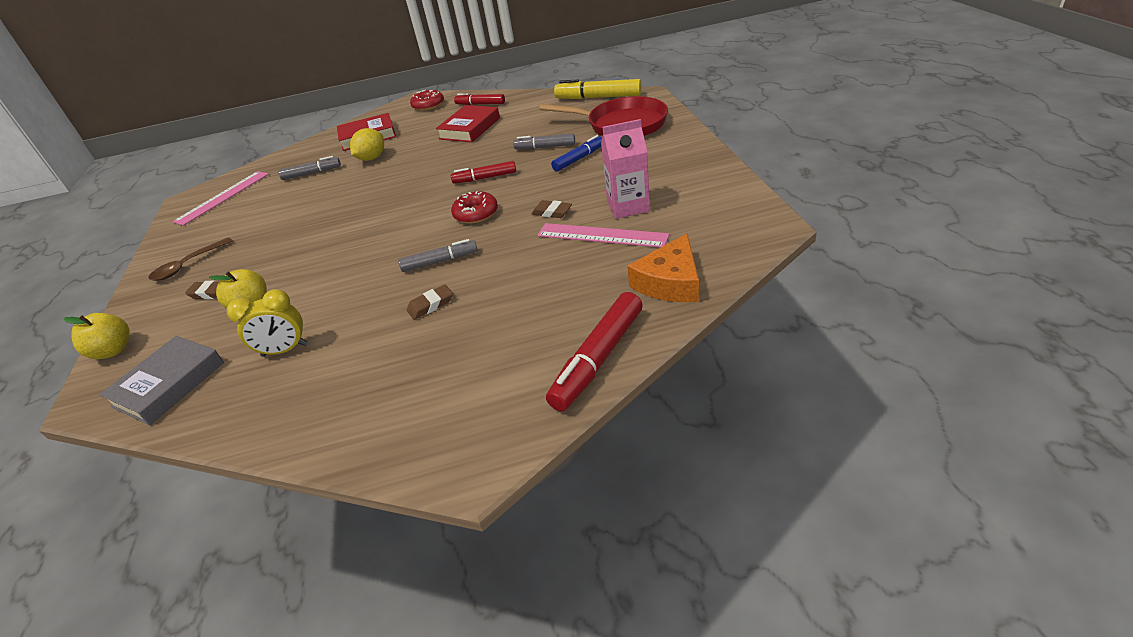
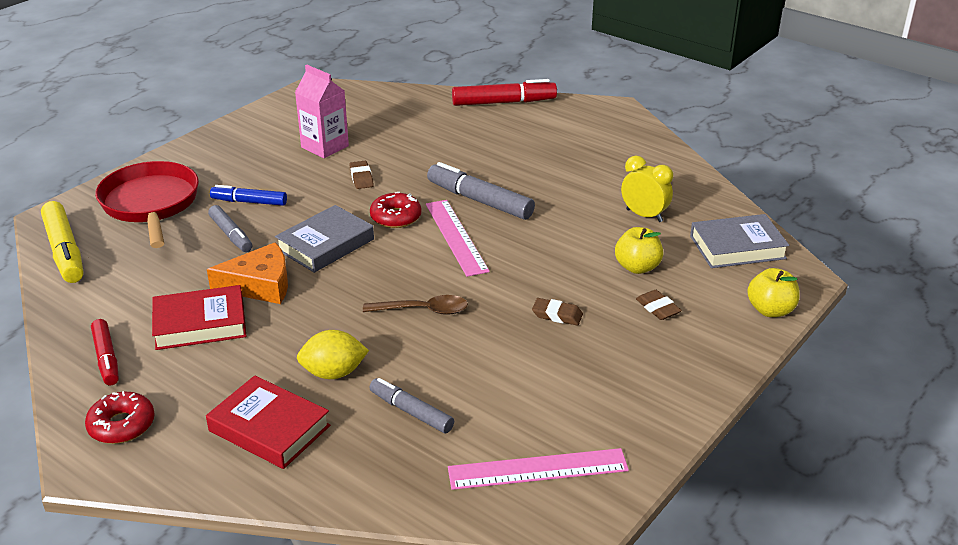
camera: 135 degrees left, 5 degrees down
brown spoon [148,237,233,281] -> brown spoon moved to [363,295,468,315]
grey marker [398,239,478,272] -> grey marker [427,162,535,220], size x1.58
brown eraser [407,284,453,320] -> brown eraser moved to [532,298,583,325]
red marker [451,161,516,184] -> grey book [275,205,374,273]
pink ruler [537,223,669,248] -> pink ruler moved to [426,200,490,277]
orange cheese [628,233,699,302] -> orange cheese moved to [207,242,288,304]

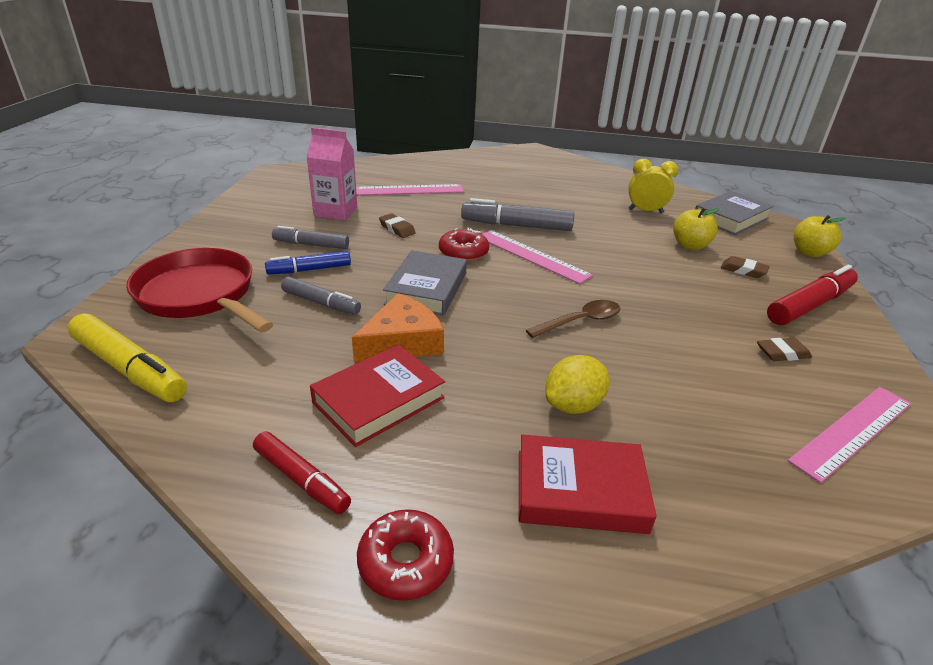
camera: 30 degrees left, 0 degrees up
grey marker [370,378,454,433] -> grey marker moved to [272,226,349,249]
red marker [452,79,557,106] -> red marker moved to [767,265,858,325]
brown eraser [532,298,583,325] -> brown eraser moved to [757,338,812,361]
none -> pink ruler [356,184,464,195]

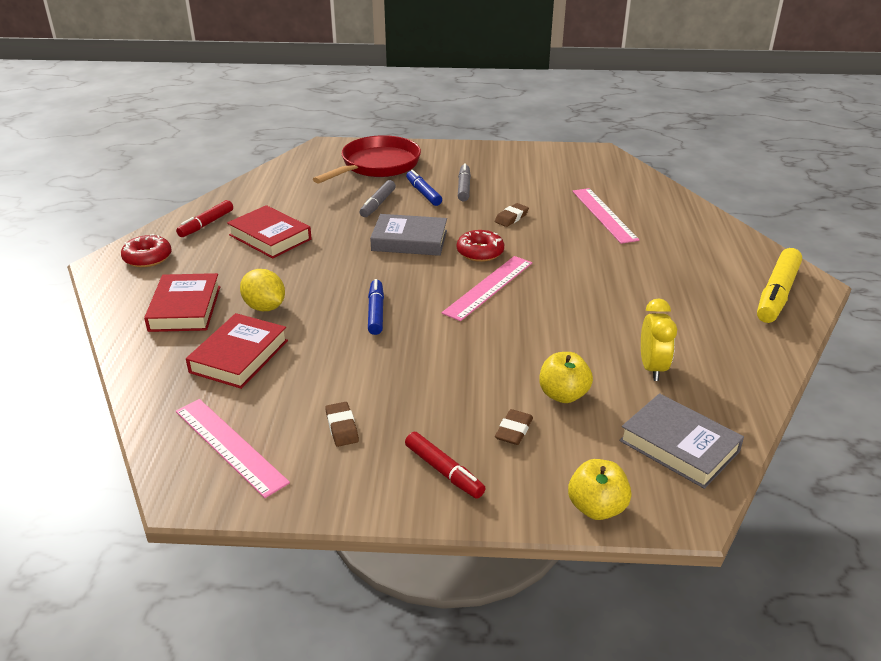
camera: 85 degrees right, 0 degrees up
yellow marker [68,313,187,402] -> yellow marker moved to [757,248,802,323]
pink carton [307,127,357,221] -> none
orange cheese [352,293,444,362] -> none
grey marker [461,198,574,231] -> none
brown spoon [526,300,620,338] -> blue marker [368,279,384,335]
red marker [767,265,858,325] -> red marker [405,432,486,499], size x0.63
none -> red book [186,313,288,389]

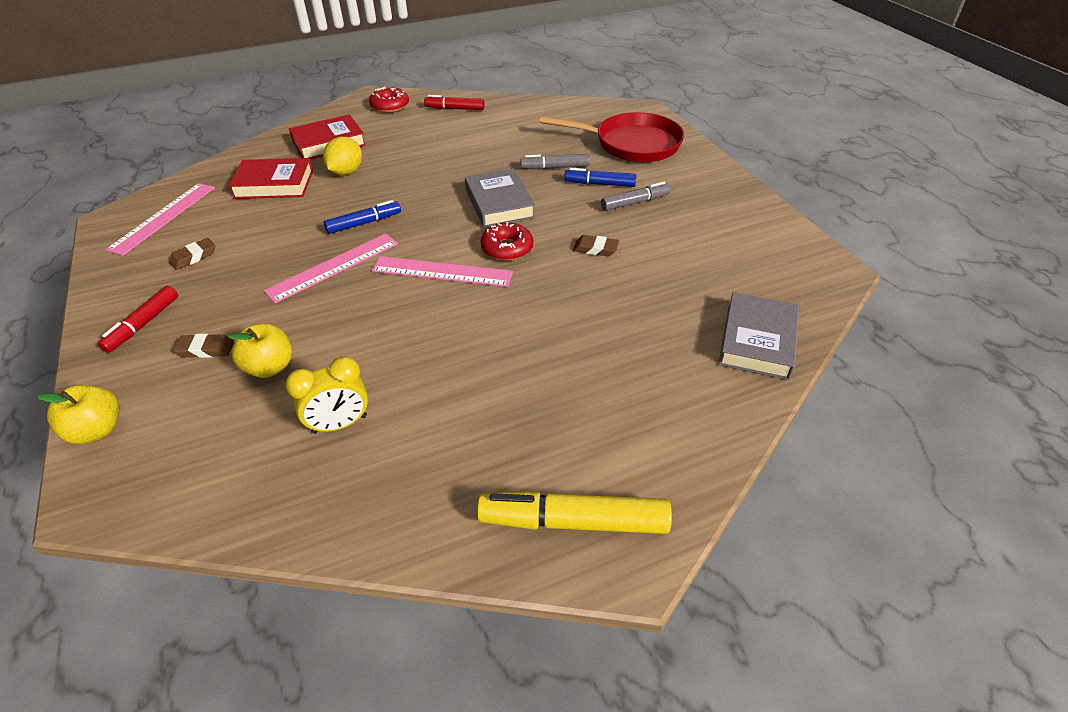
camera: 65 degrees right, 10 degrees up
red book [227,205,312,258] -> none
blue marker [406,170,442,206] -> blue marker turned 120 degrees counterclockwise [564,168,636,187]
pink ruler [572,188,639,244] -> pink ruler moved to [264,233,398,303]
grey book [619,393,744,489] -> grey book moved to [719,292,799,380]

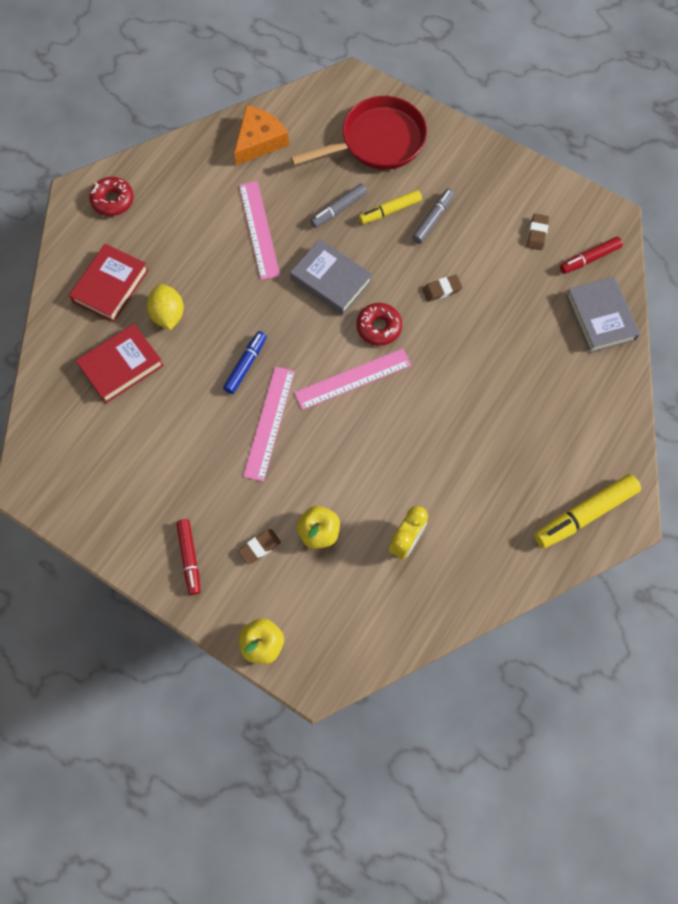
camera: 35 degrees left, 25 degrees up
pink ruler [105,183,215,256] -> pink ruler moved to [239,181,280,280]
brown eraser [169,238,216,270] -> brown eraser moved to [527,213,549,250]
red marker [424,95,485,110] -> red marker moved to [560,237,623,274]
blue marker [564,168,636,187] -> yellow marker [359,190,422,224]
none -> orange cheese [234,105,289,165]

